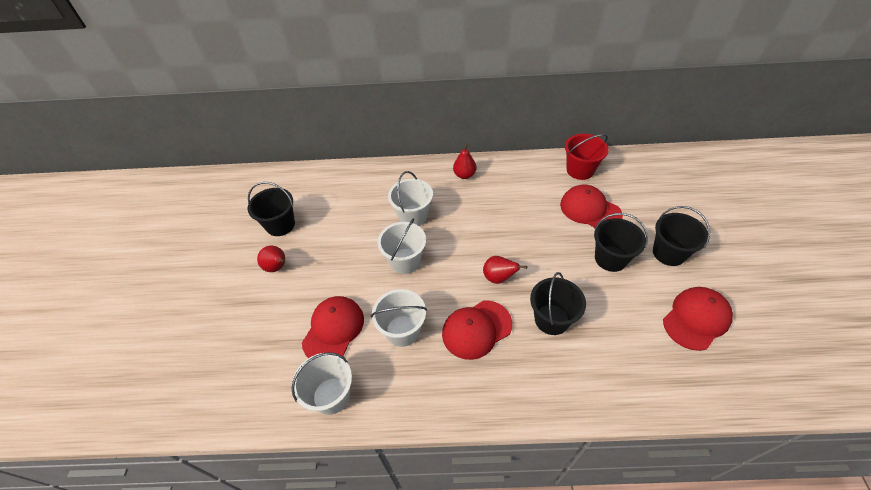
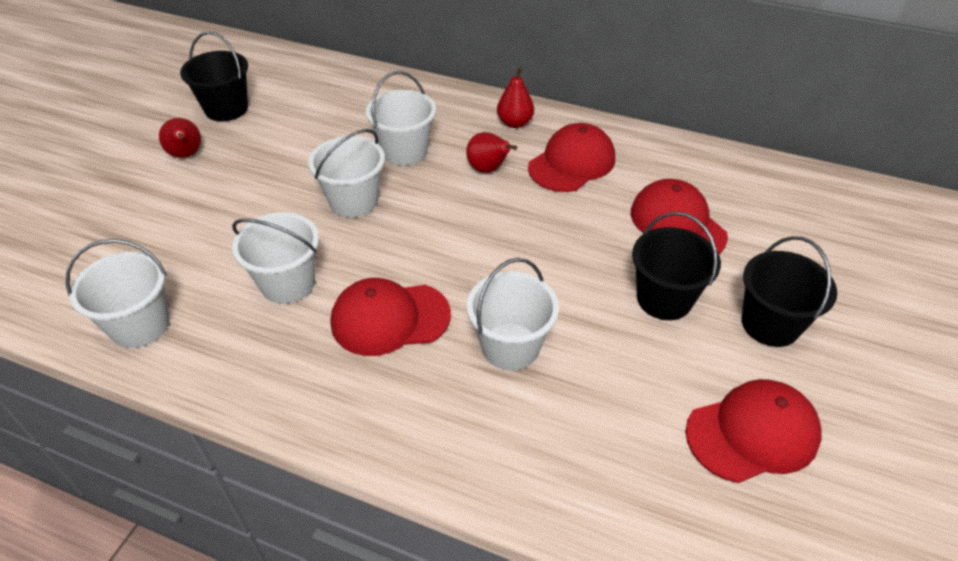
camera: 20 degrees right, 5 degrees down
red cap [302,296,364,358] -> red cap moved to [528,123,615,192]
red pear [483,256,527,284] -> red pear moved to [466,132,517,173]
black bucket [530,272,586,335] -> white bucket [467,258,559,370]
red bucket [565,134,609,180] -> none

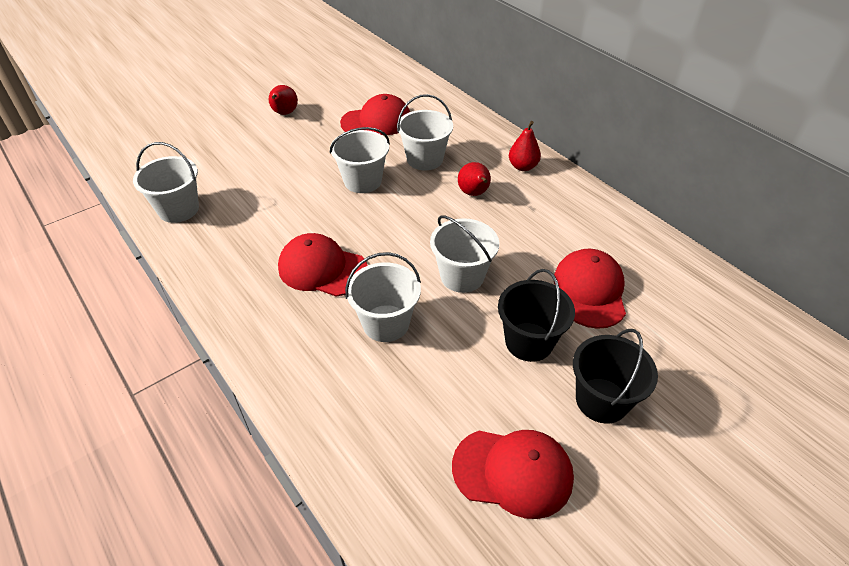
camera: 30 degrees right, 0 degrees up
black bucket [180,31,248,121] -> none
white bucket [232,212,319,304] -> white bucket moved to [430,215,499,293]
red cap [528,123,615,192] -> red cap moved to [340,94,410,135]

